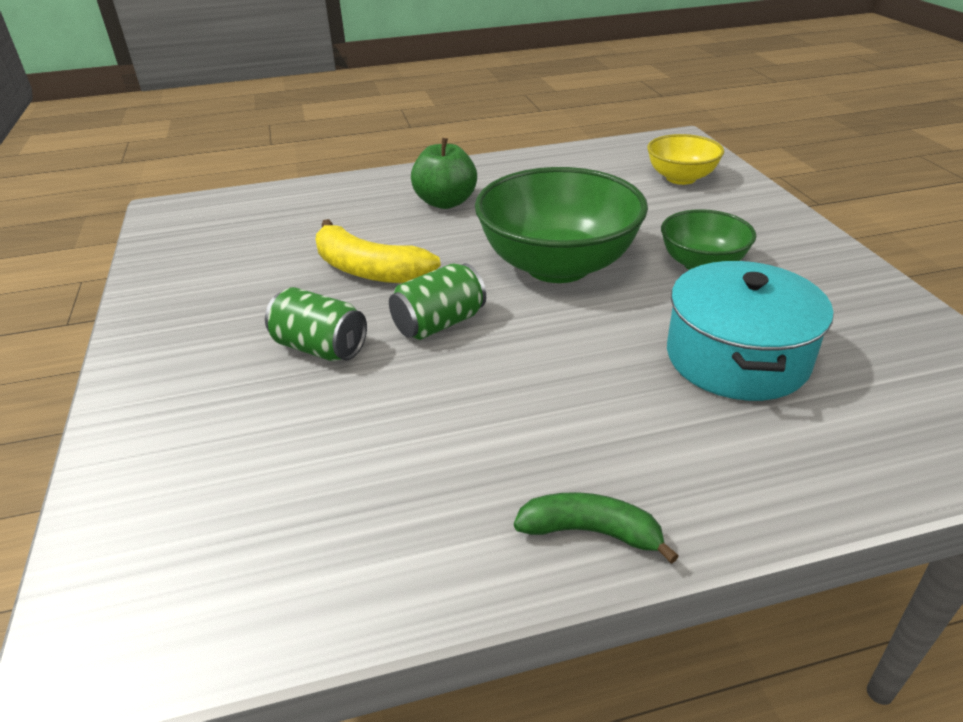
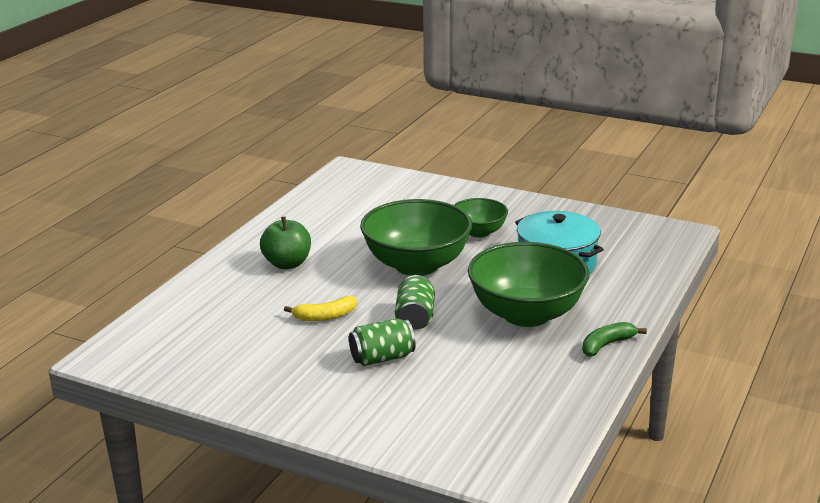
camera: 50 degrees left, 10 degrees down
yellow banana [316,219,441,283] -> yellow banana [284,296,357,321], size x0.64
yellow bowl [647,134,724,185] -> none
none -> green bowl [468,242,589,327]

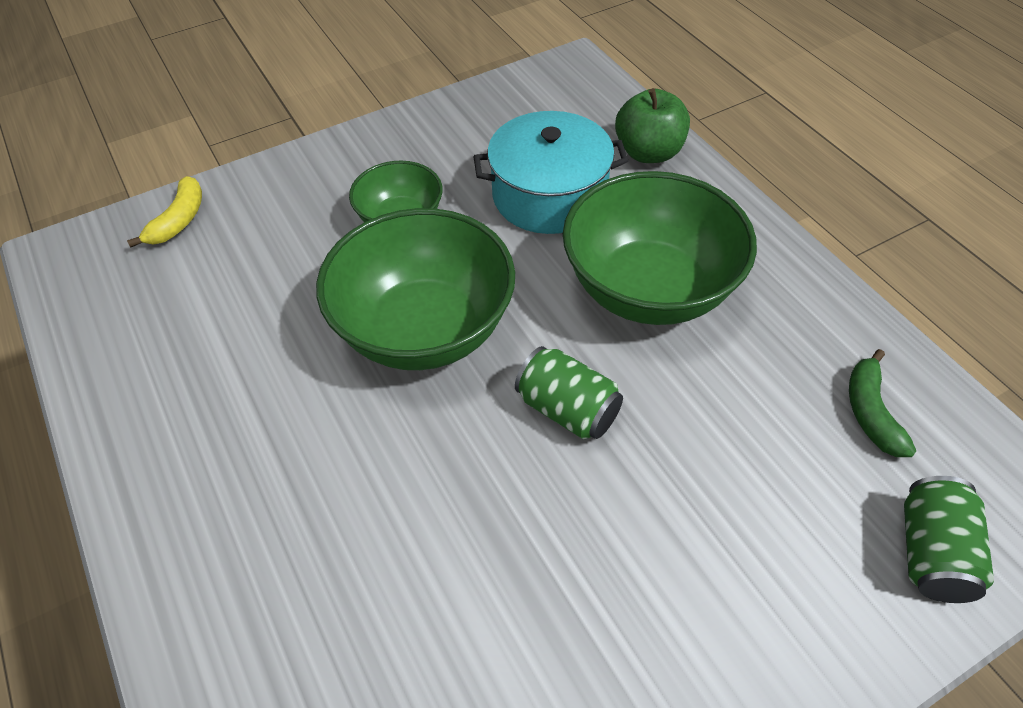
camera: 55 degrees left, 25 degrees up
green apple [260,217,311,269] -> green apple moved to [615,88,690,163]
yellow banana [284,296,357,321] -> yellow banana moved to [127,176,202,247]
green can [349,318,416,366] -> green can moved to [904,476,994,603]
green banana [582,322,647,356] -> green banana moved to [849,349,916,457]

